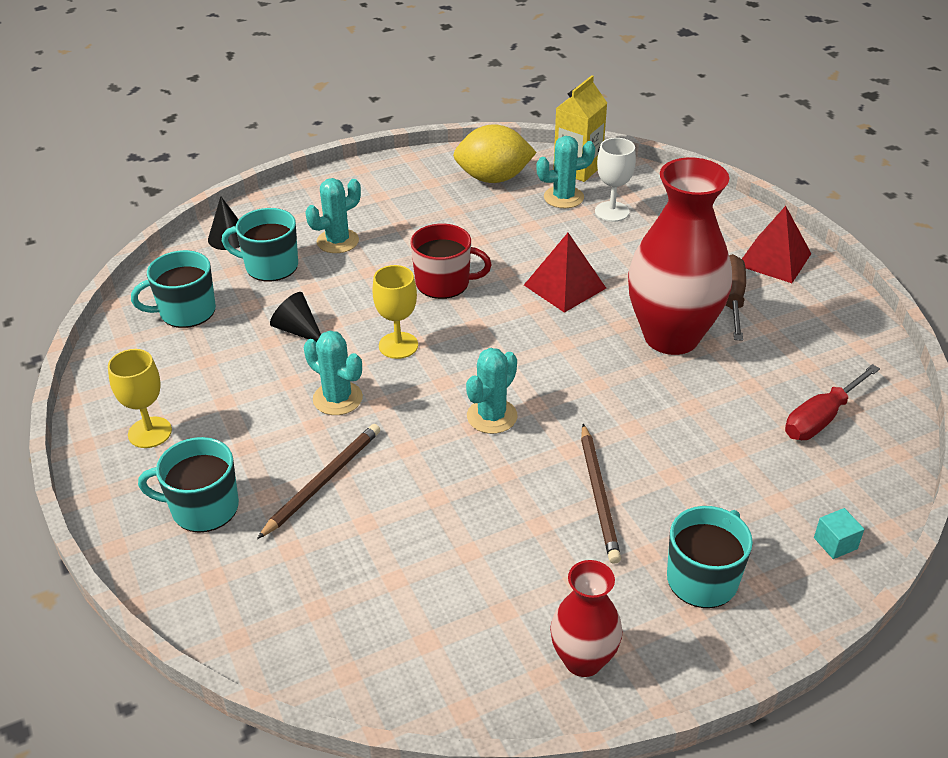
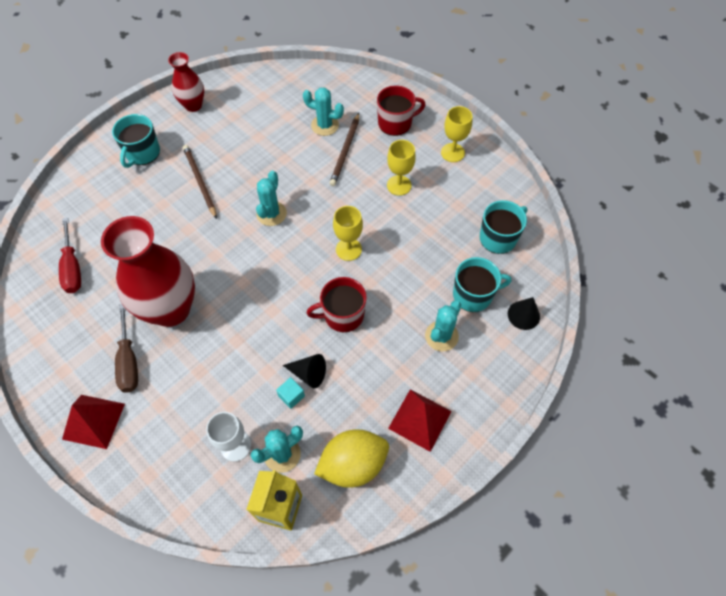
camera: 160 degrees right, 20 degrees up
turquoise mug [138,437,239,533] -> red mug [377,85,426,136]
black cone [270,292,321,342] -> black cone moved to [283,354,326,388]
turquoise cactus [304,331,363,415] -> turquoise cactus moved to [303,87,344,136]
red pyramid [524,233,606,313] -> red pyramid moved to [388,389,452,452]
red screwdriver [785,364,880,440] -> red screwdriver turned 135 degrees clockwise [59,217,81,293]
turquoise cube [814,508,864,559] -> turquoise cube moved to [276,377,305,409]
none -> yellow goblet [387,140,416,196]

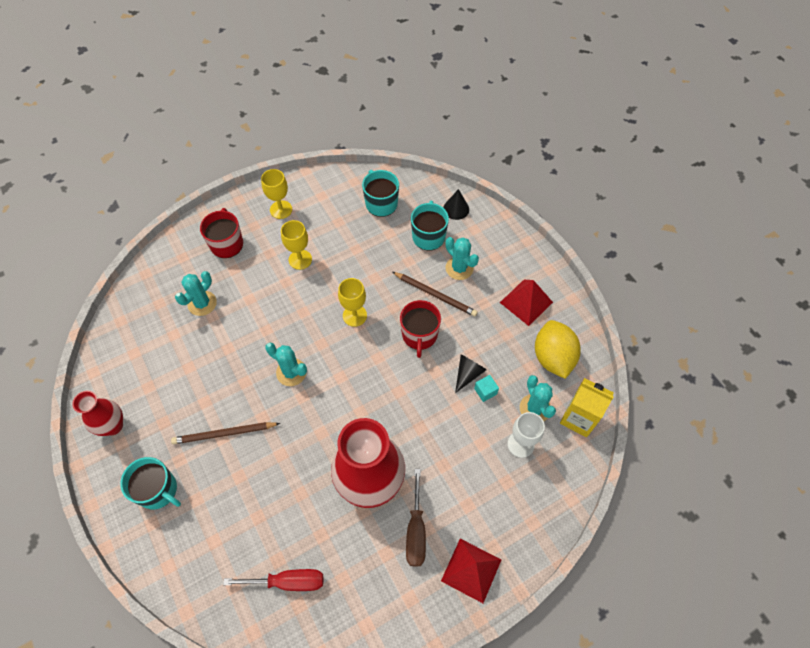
camera: 75 degrees left, 0 degrees up
brown screwdriver [115,304,138,393] -> brown screwdriver turned 90 degrees clockwise [406,469,426,567]
brown pencil [330,113,359,186] -> brown pencil moved to [392,272,478,317]

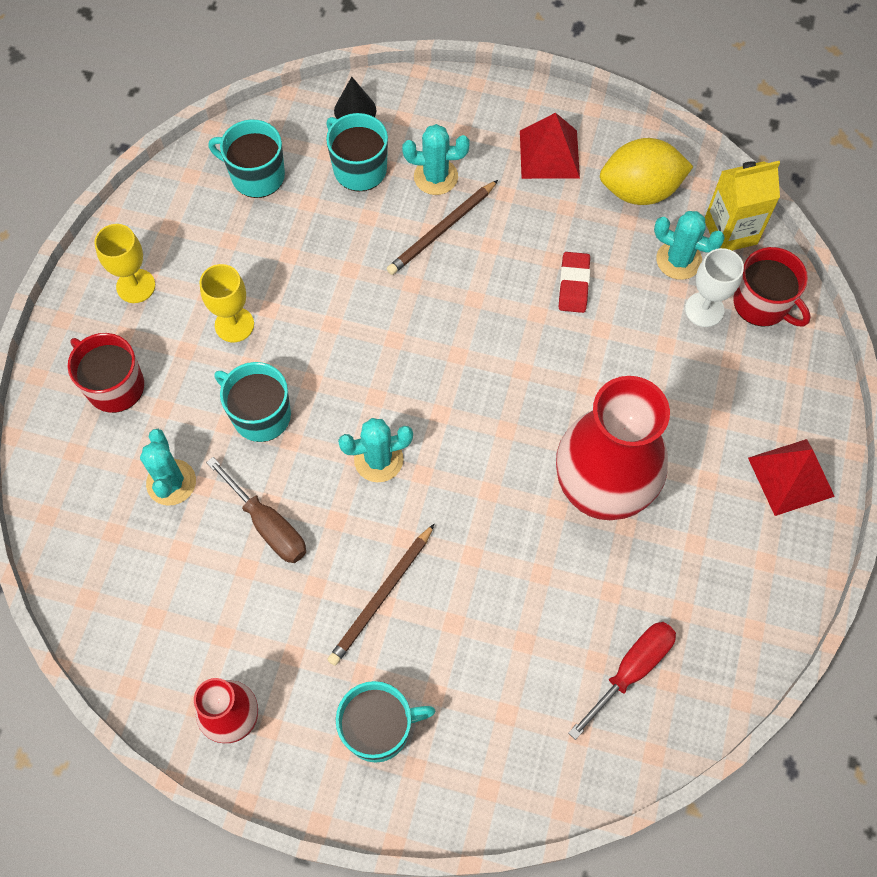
camera: 45 degrees left, 5 degrees up
yellow goblet [338,278,367,327] -> none
brown pencil [392,272,478,317] -> brown pencil turned 150 degrees clockwise [387,180,498,275]
red mug [400,300,441,358] -> red mug moved to [733,247,811,327]
brown screwdriver [406,469,426,567] -> brown screwdriver moved to [206,457,306,563]
black cone [455,354,487,393] -> red eraser [559,252,590,313]
turquoise cube [474,375,499,402] -> none
yellow lemon [535,320,581,379] -> yellow lemon turned 45 degrees counterclockwise [600,138,694,205]
none -> turquoise mug [214,362,291,442]

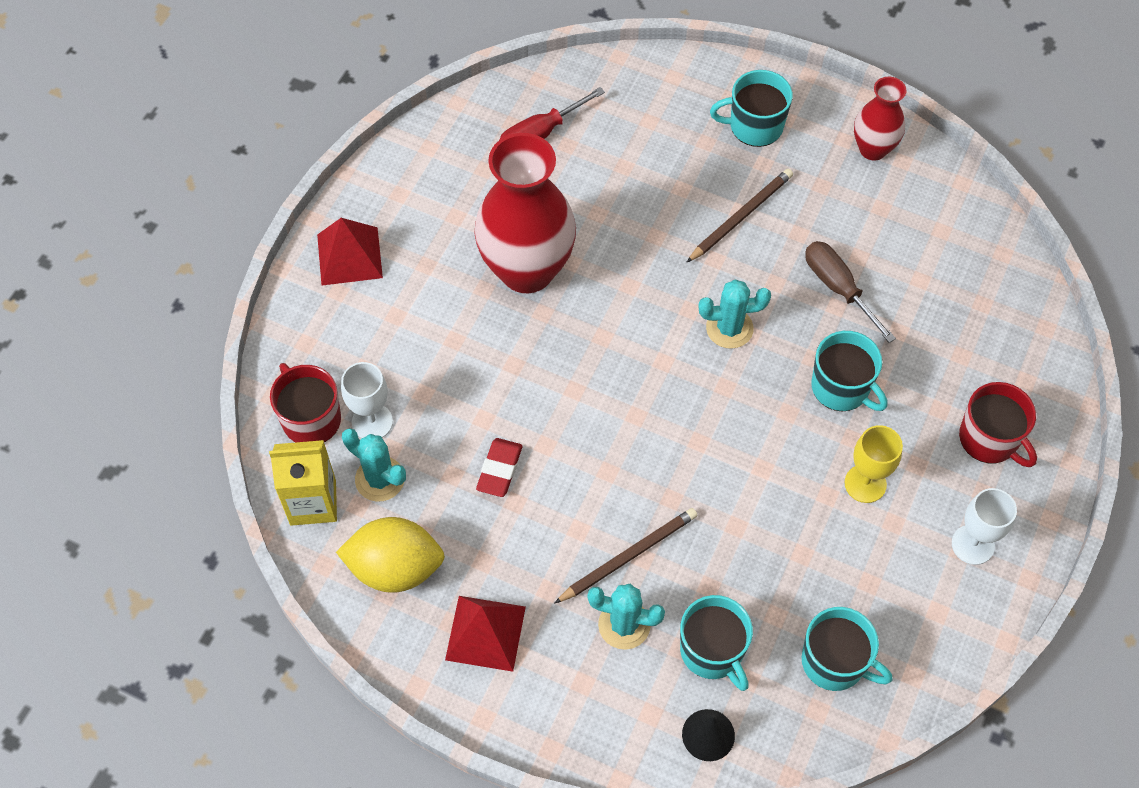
camera: 170 degrees left, 5 degrees down
yellow goblet [94,224,155,303] -> white goblet [952,488,1017,565]
turquoise cactus [140,429,196,506] -> none

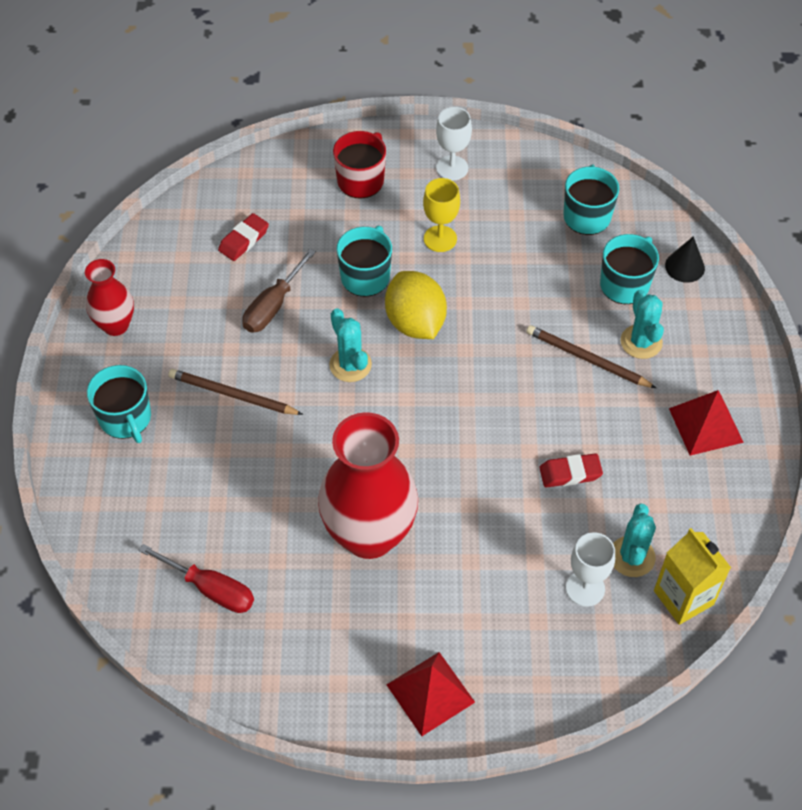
camera: 115 degrees left, 5 degrees down
red mug [270,363,341,442] -> none
yellow lemon [336,517,445,593] -> yellow lemon moved to [385,271,447,339]
none -> red eraser [218,213,269,261]

